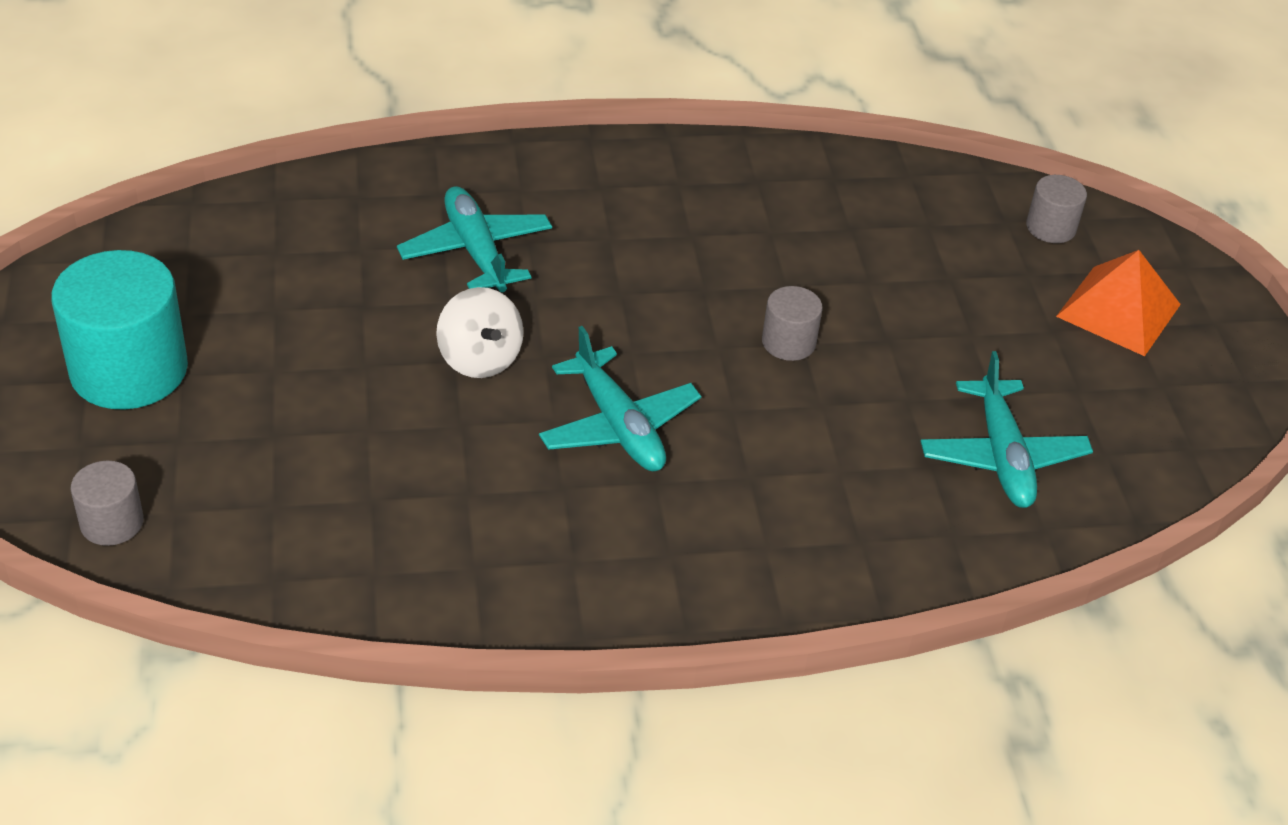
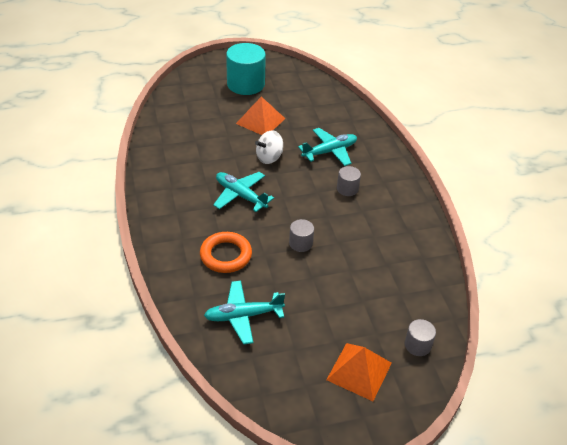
camera: 85 degrees right, 0 degrees up
grey cylinder [71,461,144,546] -> grey cylinder moved to [337,166,361,196]
turquoise plane [539,326,701,471] -> turquoise plane turned 75 degrees clockwise [213,172,274,212]
none -> orange ring [200,232,252,273]
none -> orange pyramid [236,96,285,135]

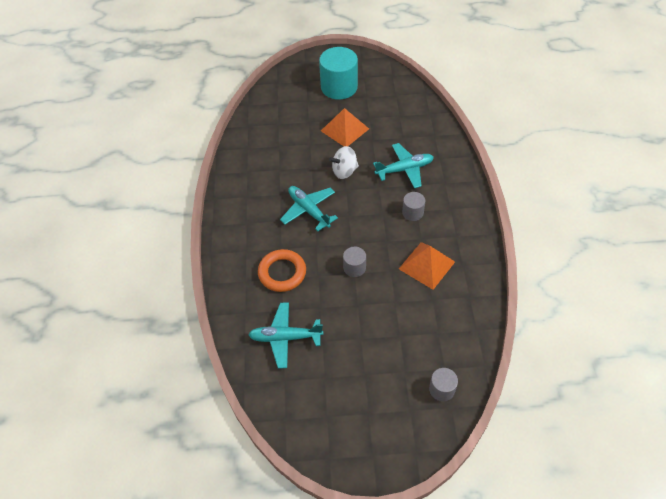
camera: 15 degrees right, 10 degrees up
orange pyramid [326,343,392,401] -> orange pyramid moved to [399,242,455,290]

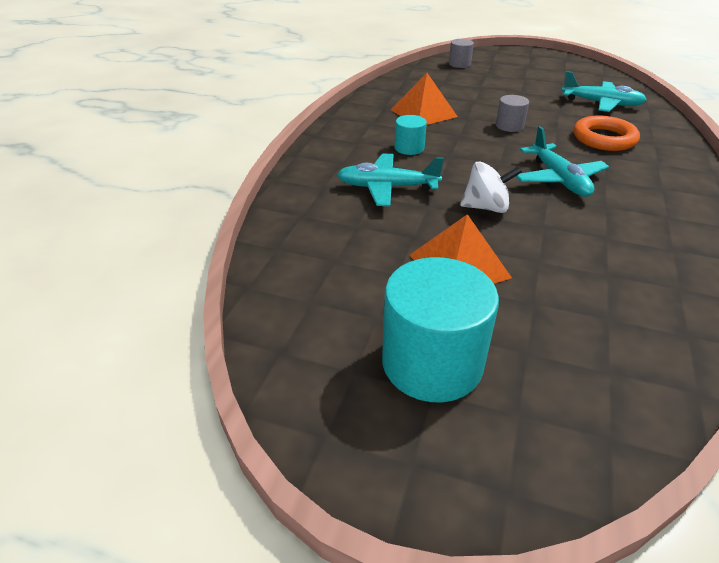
camera: 160 degrees left, 15 degrees down
grey cylinder [402,192,425,221] -> turquoise cylinder [394,115,427,155]

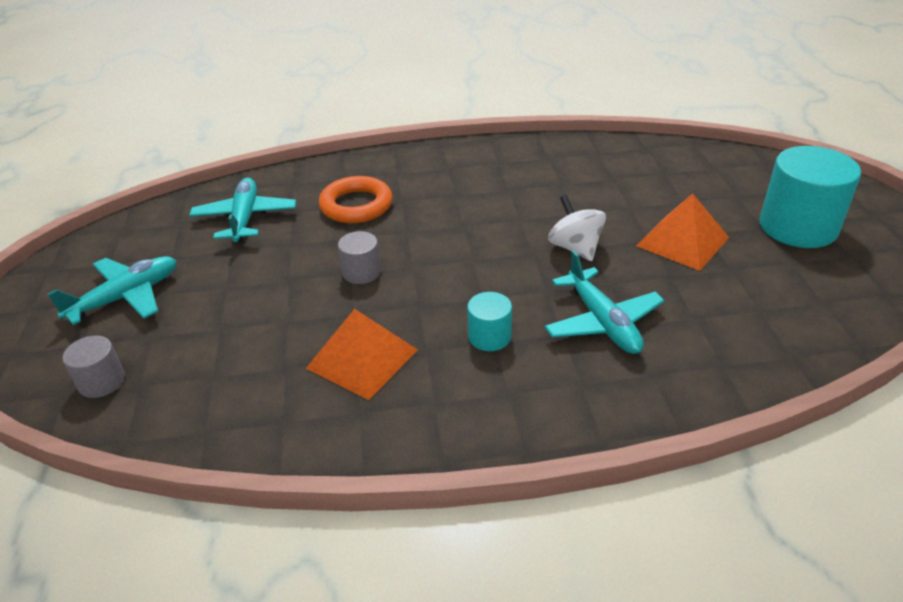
camera: 115 degrees left, 0 degrees up
turquoise plane [516,126,609,197] -> turquoise plane moved to [48,256,176,325]

